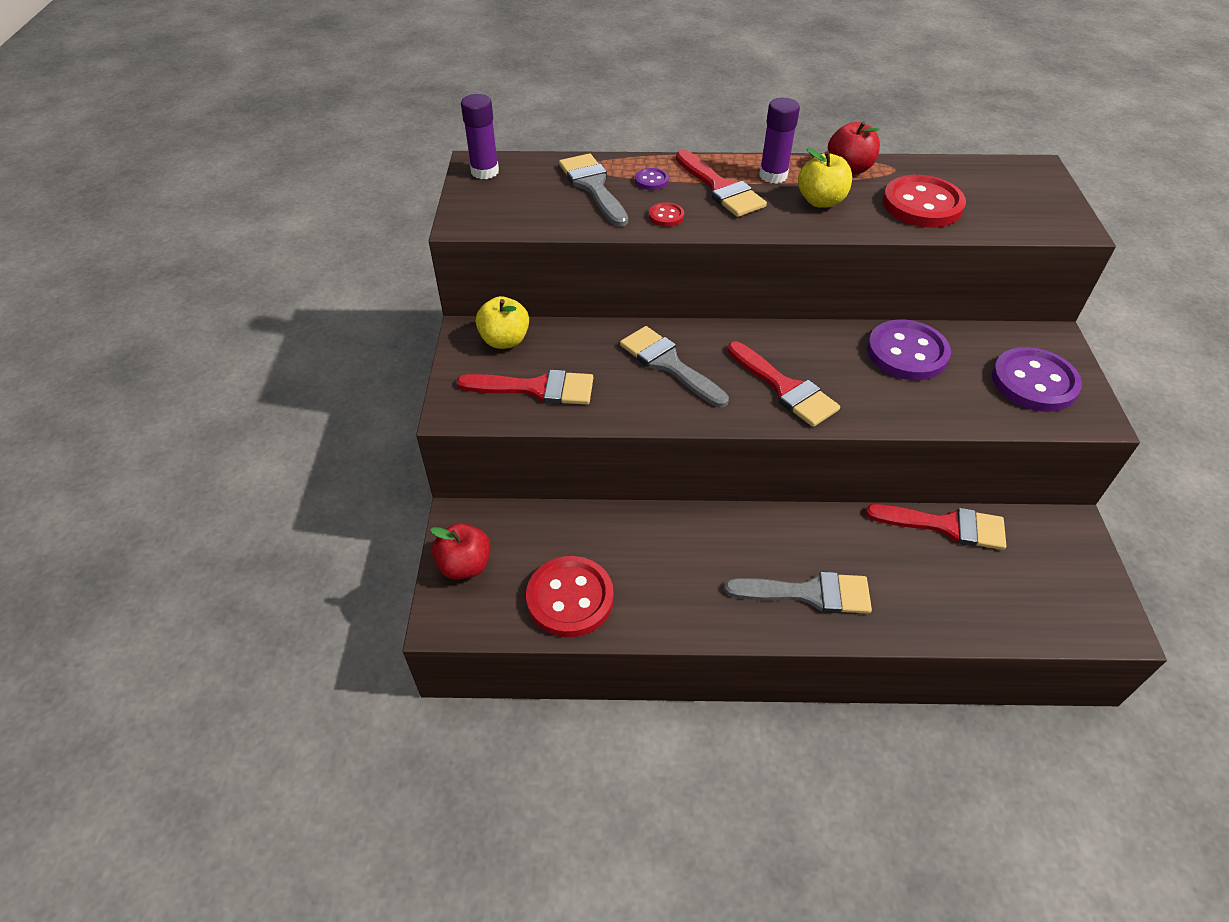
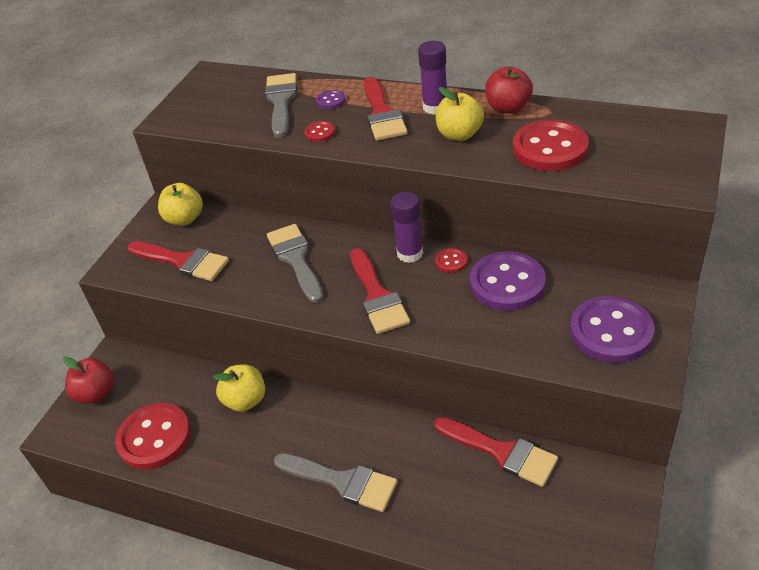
camera: 25 degrees right, 5 degrees down
purple glue stick [461,94,499,179] -> purple glue stick moved to [391,192,423,263]
none -> yellow apple [213,364,265,412]
none -> red button [435,248,467,273]

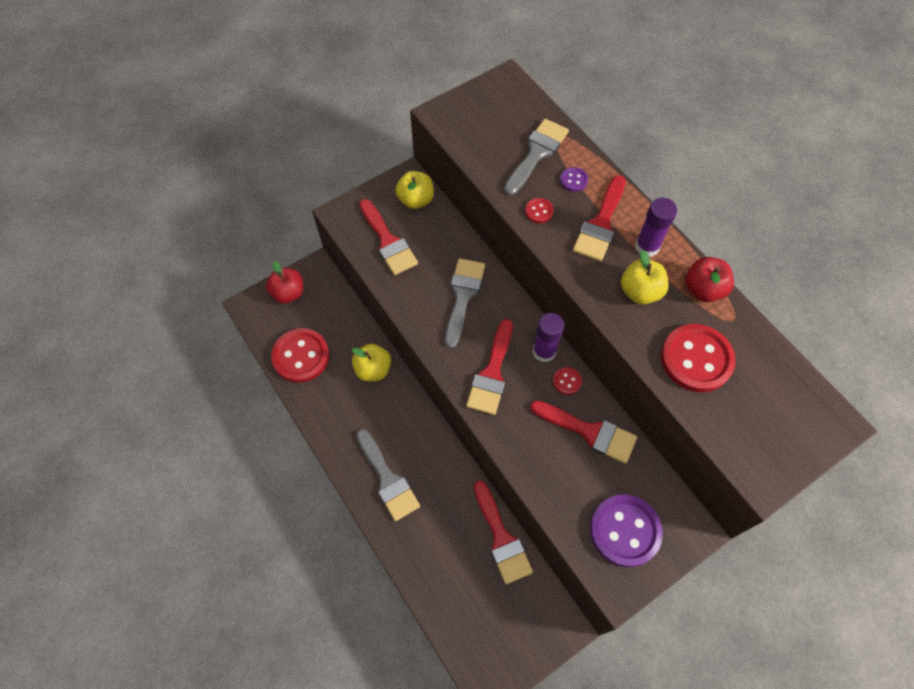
camera: 30 degrees right, 20 degrees up
purple button [470,251,546,311] -> red brush [530,400,637,464]

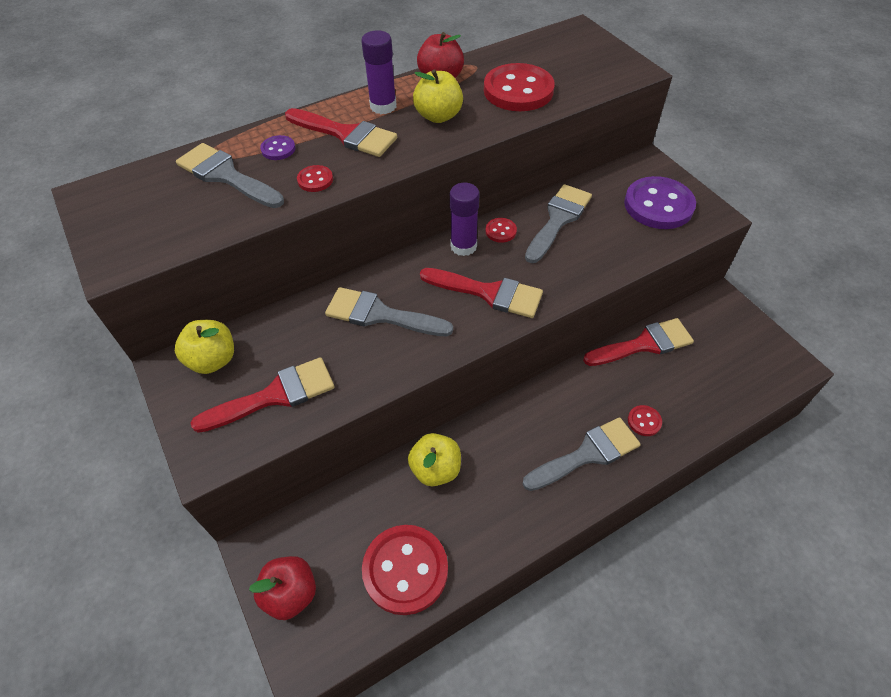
camera: 85 degrees left, 10 degrees down
red brush [530,400,637,464] -> grey brush [525,184,592,263]
none -> red button [628,405,662,436]

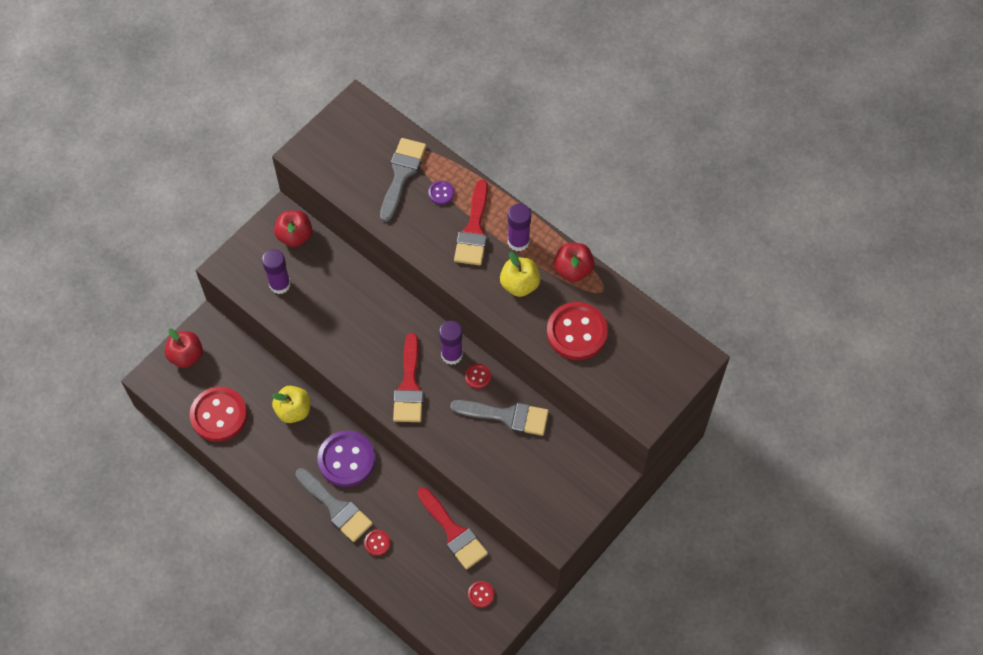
camera: 70 degrees right, 10 degrees up
yellow apple [175,320,234,374] -> red apple [274,210,312,247]
red brush [191,357,334,433] -> purple glue stick [262,249,291,294]
red button [297,165,333,192] -> red button moved to [468,581,494,608]
grey brush [325,287,453,336] -> none
purple button [624,176,696,229] -> purple button moved to [318,431,375,487]

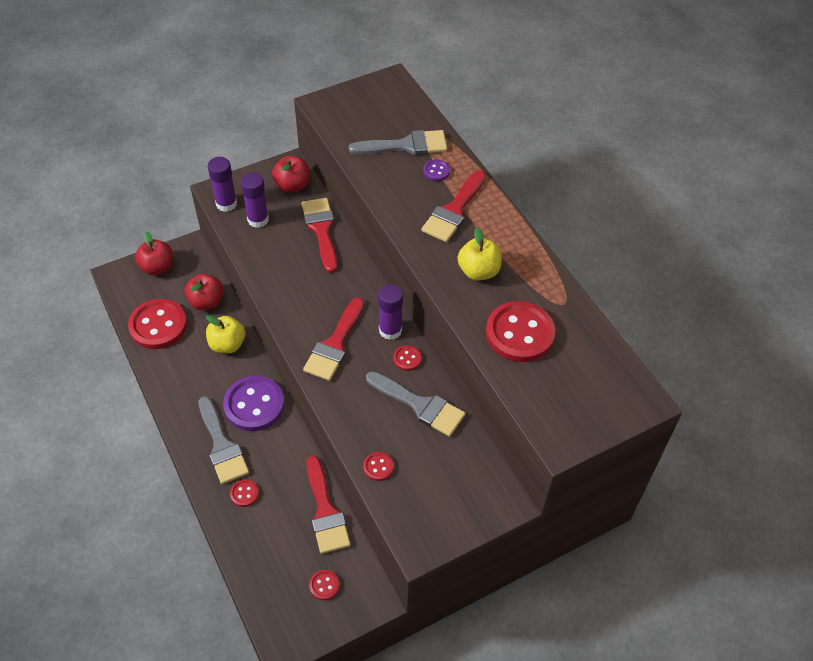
camera: 20 degrees right, 10 degrees down
grey brush [380,138,426,222] -> grey brush turned 45 degrees clockwise [349,130,447,155]
purple glue stick [508,204,531,252] -> purple glue stick moved to [208,157,237,212]
red apple [554,243,594,282] -> red apple moved to [185,274,223,310]
none -> red brush [302,198,337,273]
none -> red button [363,452,394,481]

